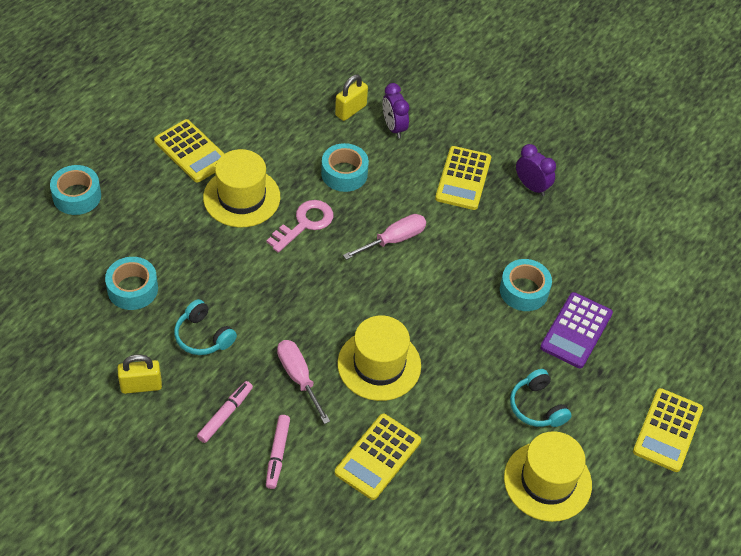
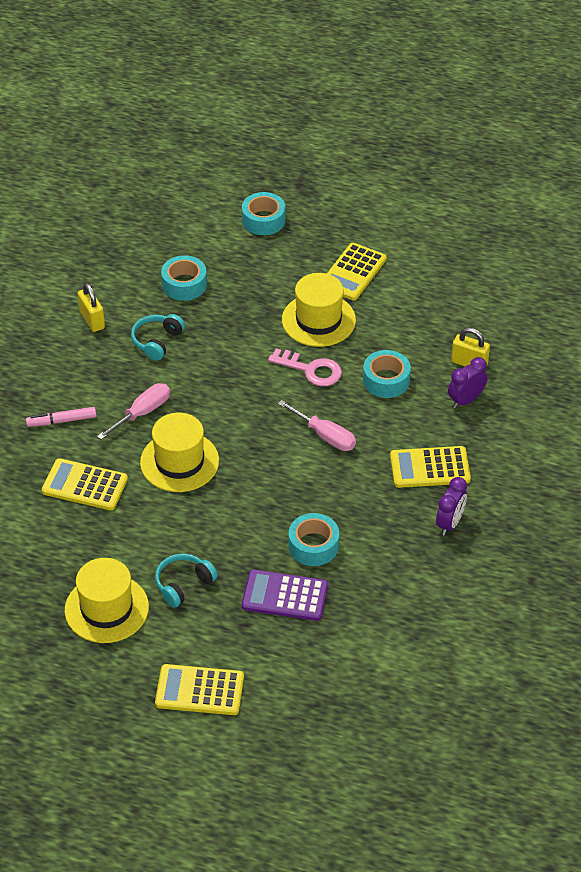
camera: 75 degrees right, 5 degrees down
pink marker [197,381,253,443] -> none

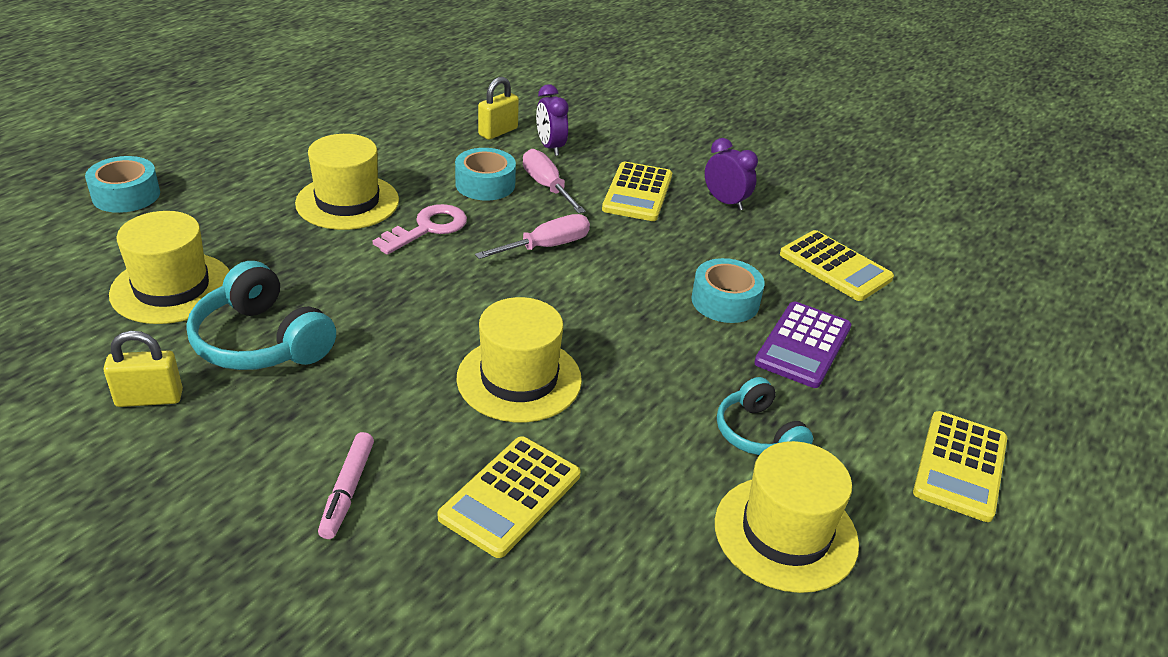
camera: 75 degrees left, 10 degrees down
pink screwdriver [97,383,170,440] -> pink screwdriver moved to [523,149,586,213]
turquoise headphones [131,314,185,361] -> turquoise headphones [186,261,336,370], size x1.57
turquoise tape [161,255,207,301] -> yellow hat [109,211,230,324]
yellow calculator [327,243,387,301] -> yellow calculator moved to [780,230,894,301]

